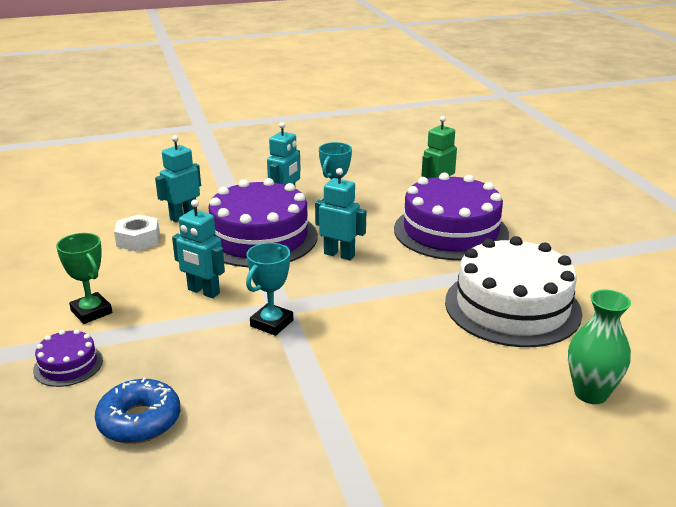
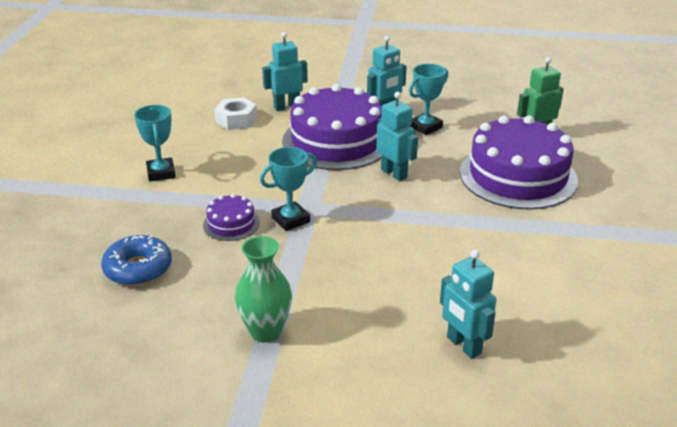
camera: 25 degrees right, 5 degrees up
purple cake [33,329,103,387] -> purple cake moved to [203,194,260,241]
green trophy [56,233,112,324] -> turquoise trophy [134,105,176,182]
turquoise robot [172,200,225,298] -> turquoise robot moved to [440,250,496,359]
white cake [445,236,582,347] -> none
green vase [568,289,631,404] -> green vase moved to [235,236,292,343]

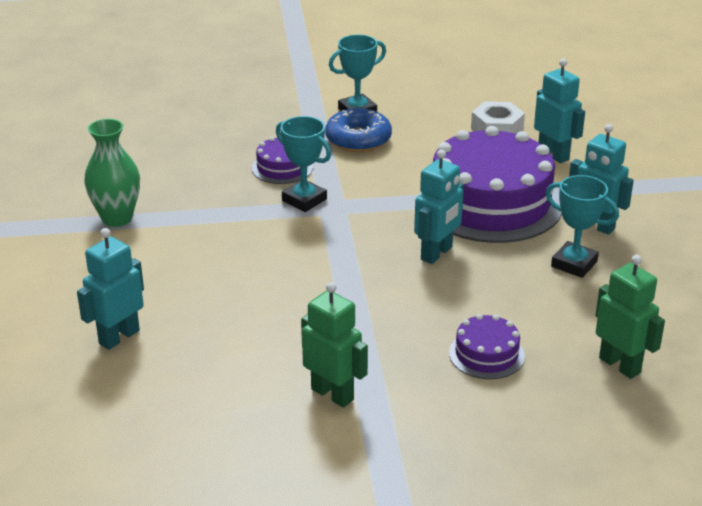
camera: 75 degrees right, 0 degrees up
blue donut [101,235,172,286] -> blue donut moved to [325,108,392,152]
purple cake [460,116,578,210] -> purple cake [449,314,525,379], size x0.45
none -> green robot [301,282,368,408]

